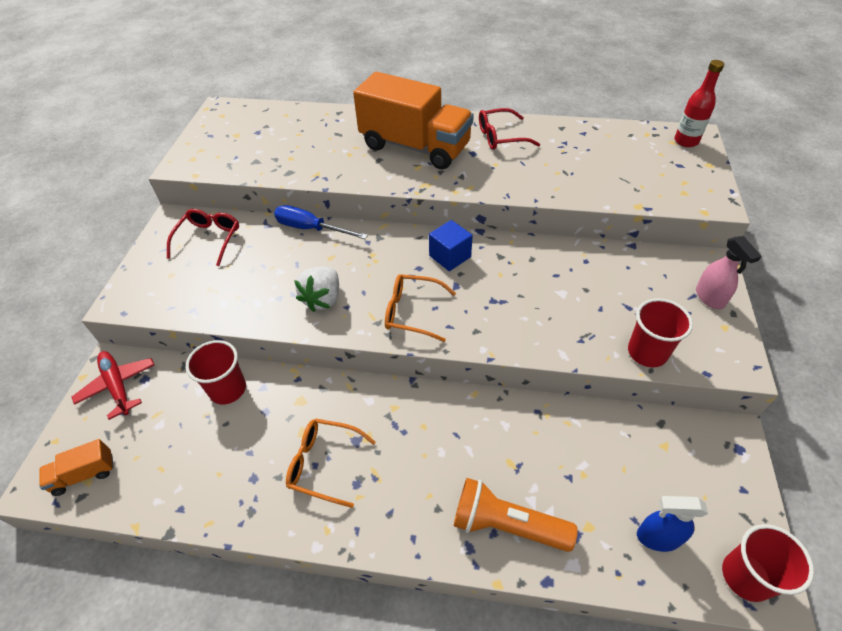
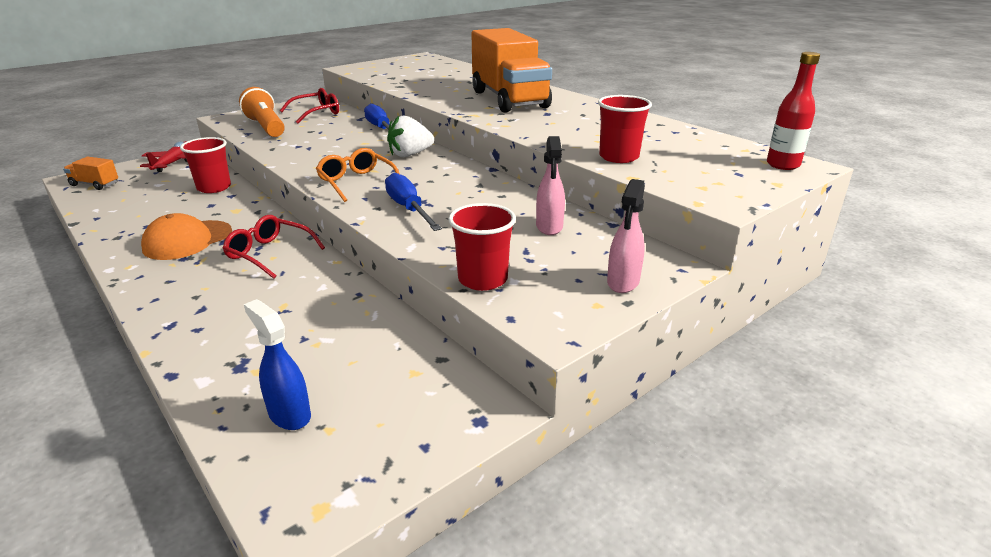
camera: 40 degrees right, 20 degrees down
orange glasses [286,418,376,508] -> orange cap [141,213,232,260]
white strawberry [294,267,339,312] -> white strawberry moved to [387,115,434,157]
blue cube [429,220,473,271] -> none
orange flashlight [454,478,578,552] -> orange flashlight moved to [239,87,285,137]
red glasses [479,108,540,150] -> red glasses moved to [222,215,325,279]
red cup [722,524,814,602] -> red cup moved to [598,95,652,163]
none -> blue screwdriver [385,173,442,231]
none -> pink spray bottle [536,136,565,235]

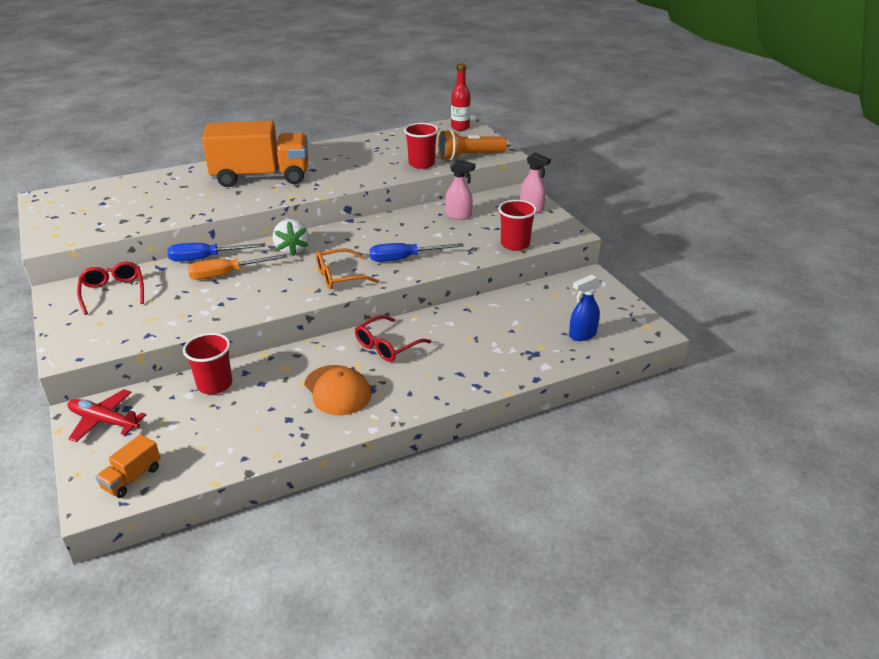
camera: 75 degrees left, 5 degrees up
orange flashlight [239,87,285,137] -> orange flashlight moved to [438,130,507,161]
none -> orange screwdriver [188,254,287,280]

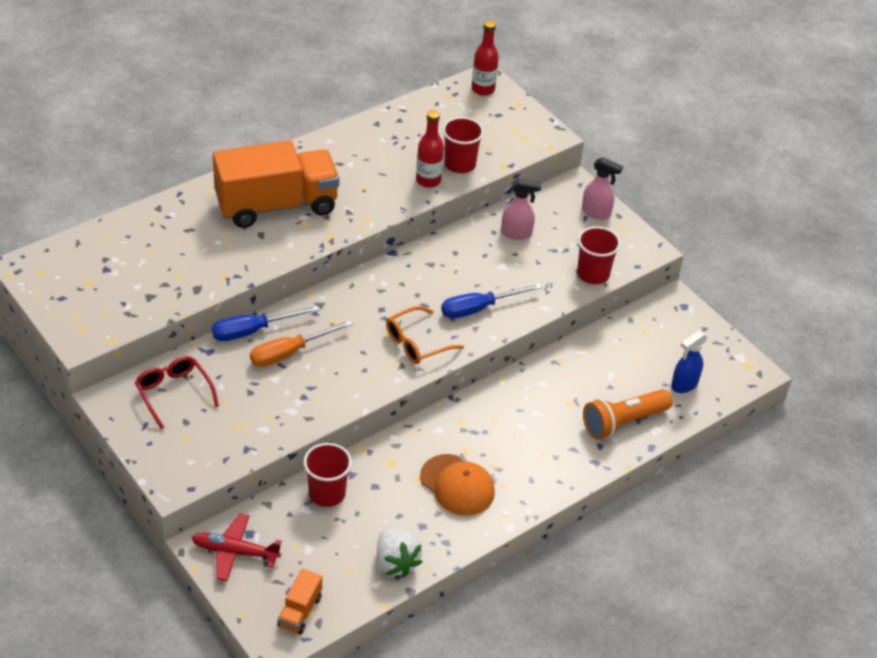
camera: 15 degrees left, 10 degrees up
white strawberry [273,219,309,256] -> white strawberry moved to [377,529,422,577]
red glasses [355,315,431,362] -> none
orange flashlight [438,130,507,161] -> orange flashlight moved to [583,389,673,439]
none -> red bottle [416,110,444,188]

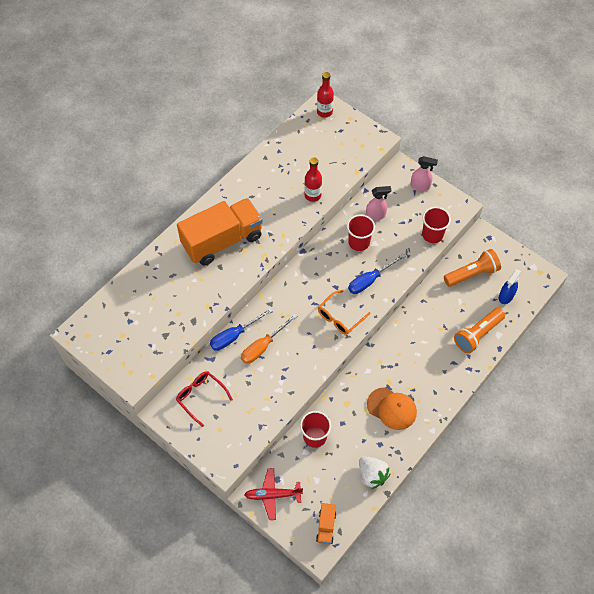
camera: 10 degrees left, 15 degrees up
red cup [442,117,484,173] -> red cup moved to [347,215,375,251]
none -> orange flashlight [444,249,501,287]

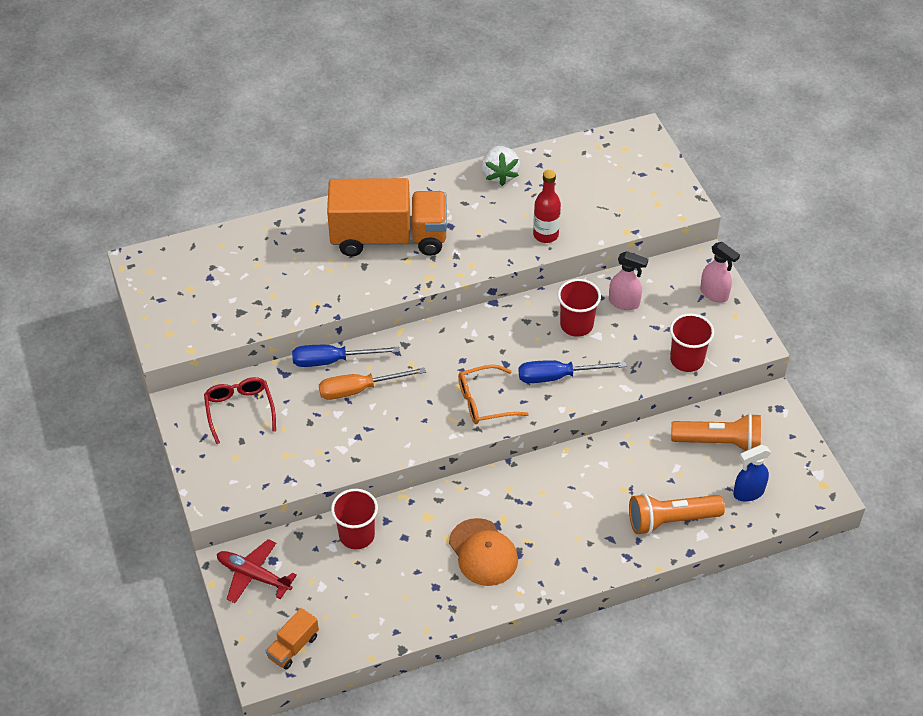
camera: 30 degrees right, 10 degrees down
red bottle [317,72,334,118] -> none
white strawberry [359,456,390,489] -> white strawberry moved to [482,146,520,186]

